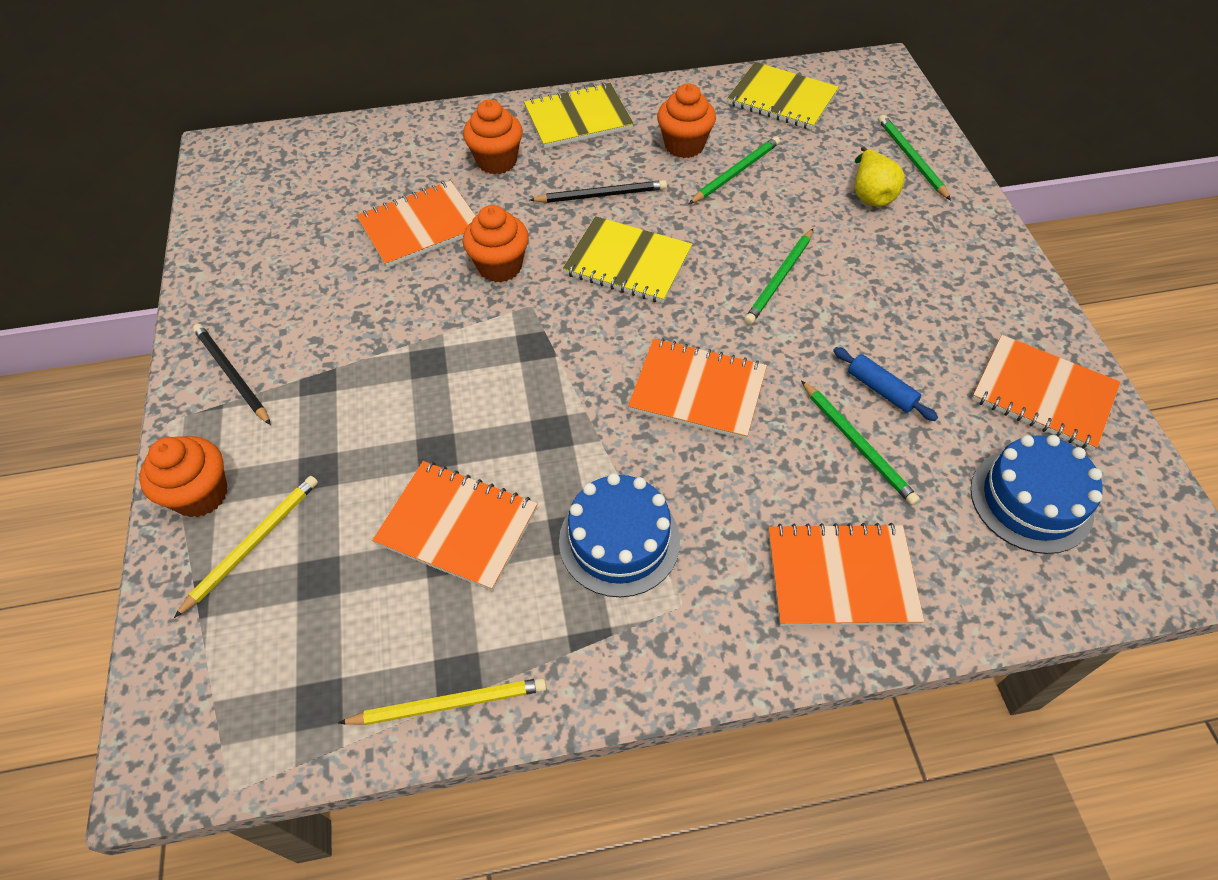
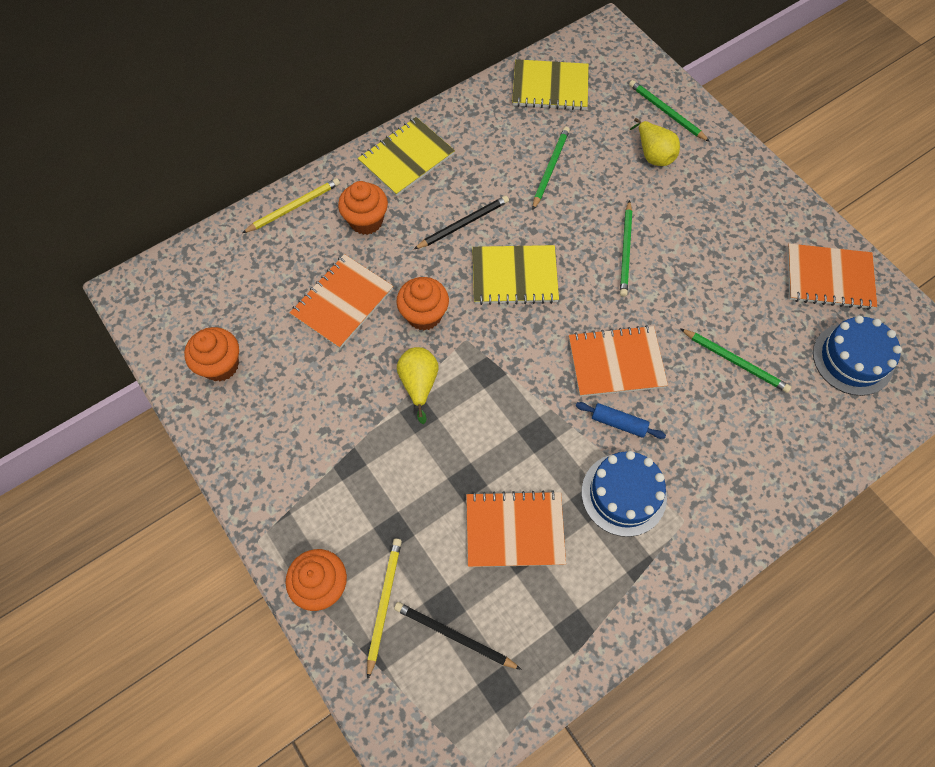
camera: 25 degrees left, 10 degrees up
black pencil [193,324,271,425] -> black pencil moved to [394,602,522,670]
yellow pencil [338,678,547,725] -> yellow pencil moved to [242,178,340,233]
orange cupcake [657,84,716,158] -> orange cupcake moved to [184,327,239,381]
orange notebook [768,523,924,626] -> none
blue rolling pin [833,347,938,421] -> blue rolling pin moved to [576,402,666,439]
none -> yellow pear [397,347,439,424]

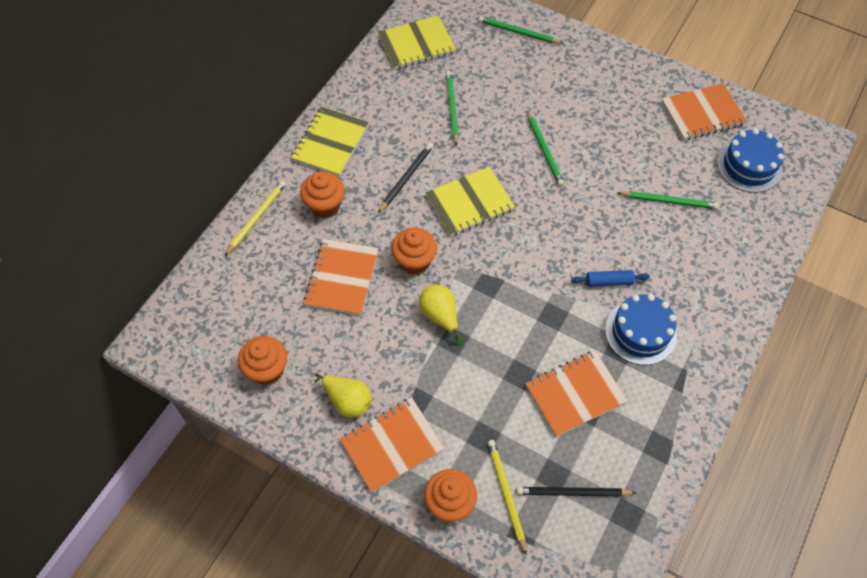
camera: 25 degrees left, 5 degrees down
orange notebook [569,325,668,397] -> orange notebook moved to [340,398,445,493]
yellow pear [630,118,680,166] -> yellow pear moved to [314,373,371,417]

